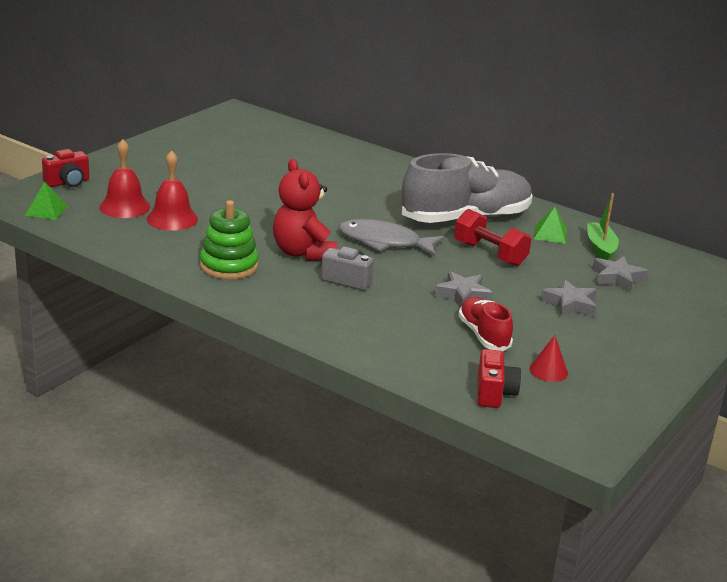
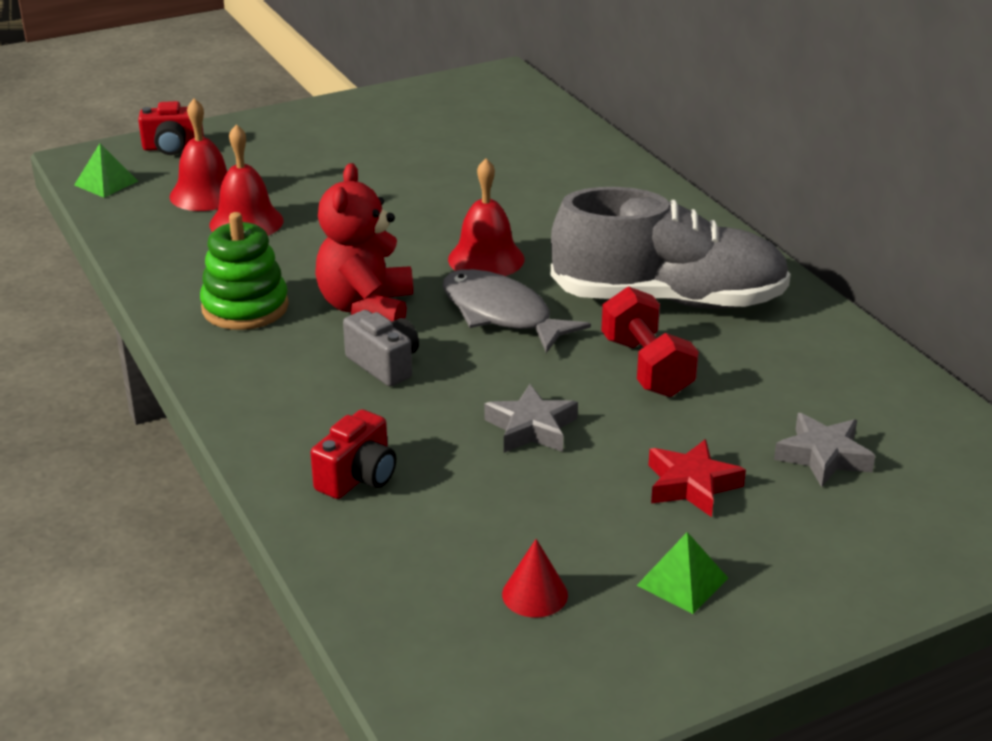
camera: 30 degrees right, 5 degrees up
red shoe [458,297,513,351] -> none
red camera [478,349,521,408] -> red camera moved to [310,409,396,499]
green pyramid [534,207,567,244] -> green pyramid moved to [636,532,728,614]
grey star [540,279,597,317] -> red star [648,439,746,517]
green boat [587,193,619,260] -> none
none -> red bell [448,158,524,276]

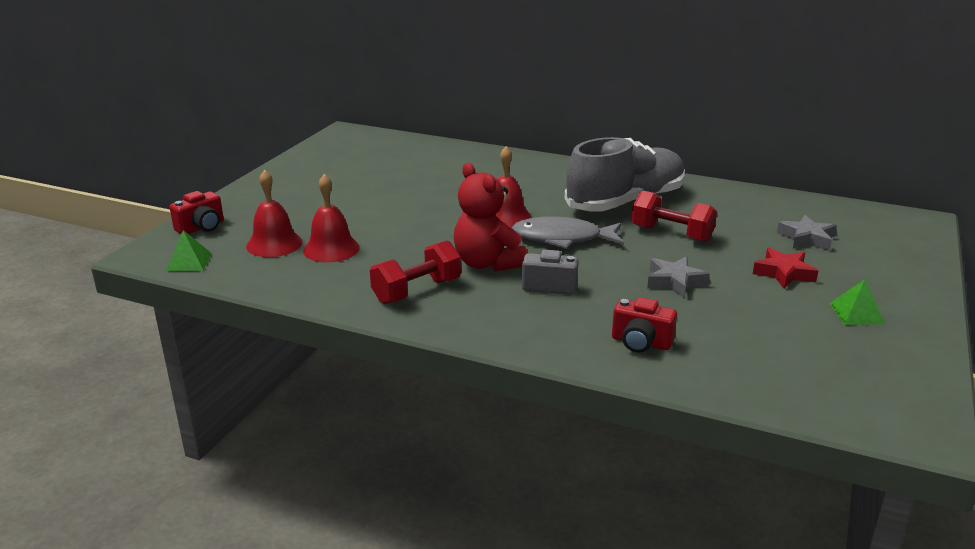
camera: 40 degrees left, 5 degrees down
green stacking toy [200,212,289,330] -> red dumbbell [370,240,461,304]
red camera [310,409,396,499] -> red camera turned 120 degrees clockwise [612,297,677,353]
red cone [502,539,568,618] -> none

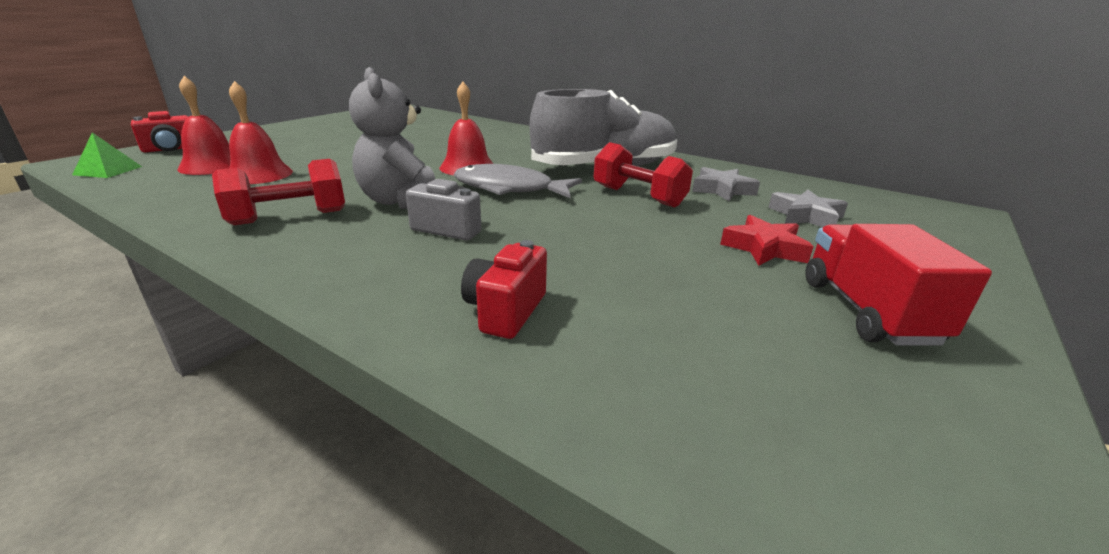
camera: 10 degrees right, 0 degrees up
red teddy bear [454,163,528,272] -> grey teddy bear [349,67,435,209]
red camera [612,297,677,353] -> red camera turned 75 degrees clockwise [461,240,547,339]
grey star [647,257,710,298] -> grey star moved to [692,167,760,201]
green pyramid [829,279,885,325] -> red truck [805,224,992,345]

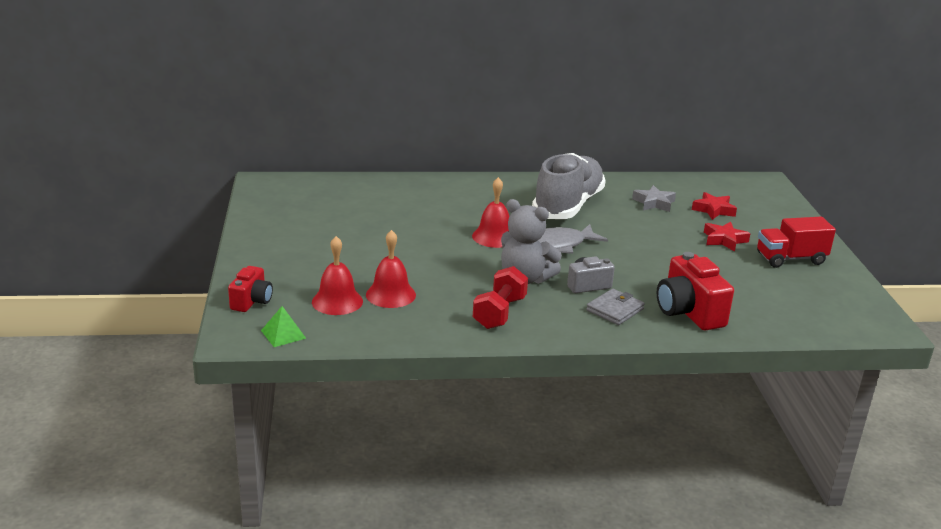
camera: 40 degrees left, 0 degrees up
red camera [461,240,547,339] -> red camera [657,252,734,331], size x1.67
red dumbbell [594,142,693,208] -> none
grey star [768,190,848,227] -> red star [692,192,737,220]
red truck [805,224,992,345] -> red truck turned 60 degrees counterclockwise [757,217,836,268]
none -> grey wallet [586,289,645,325]

